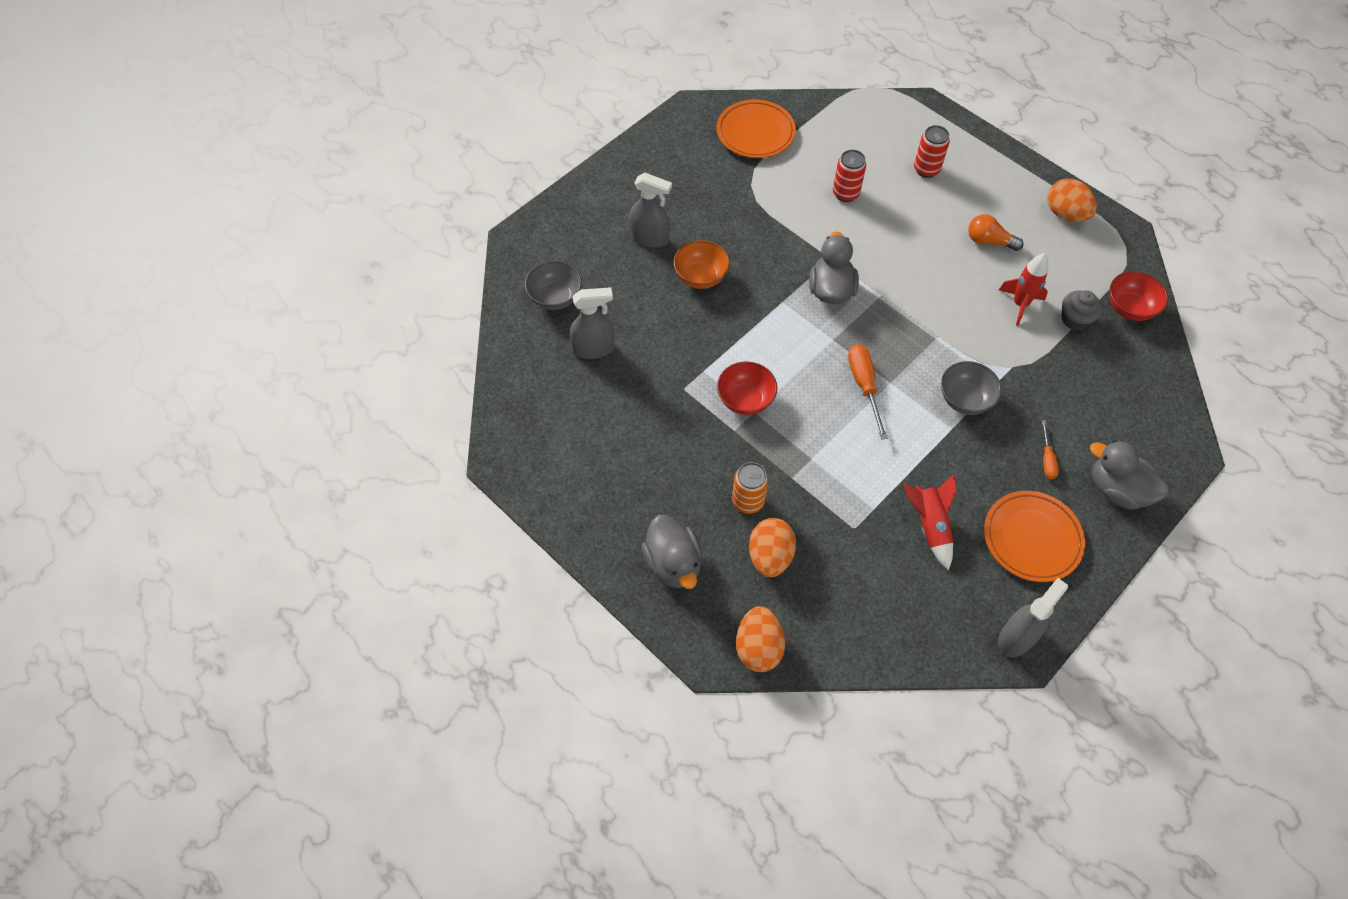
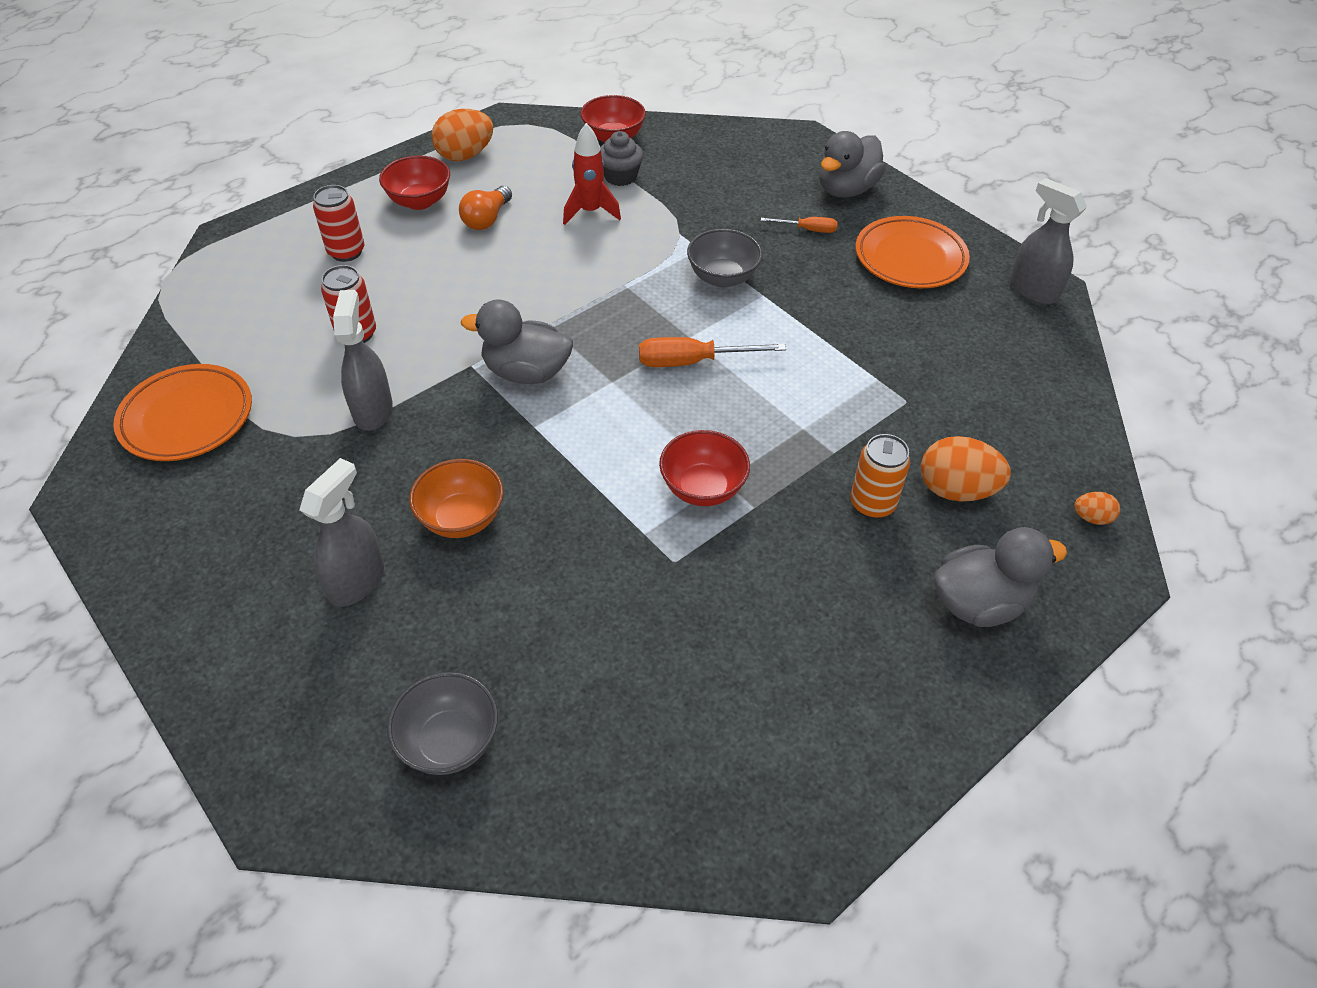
camera: 85 degrees left, 10 degrees down
grey spray bottle [570,287,615,359] -> grey spray bottle moved to [333,290,393,431]
orange egg [736,606,785,672] -> orange egg [1074,492,1120,525], size x0.50
red rocket [904,474,957,570] -> none
none -> red bowl [379,155,450,210]

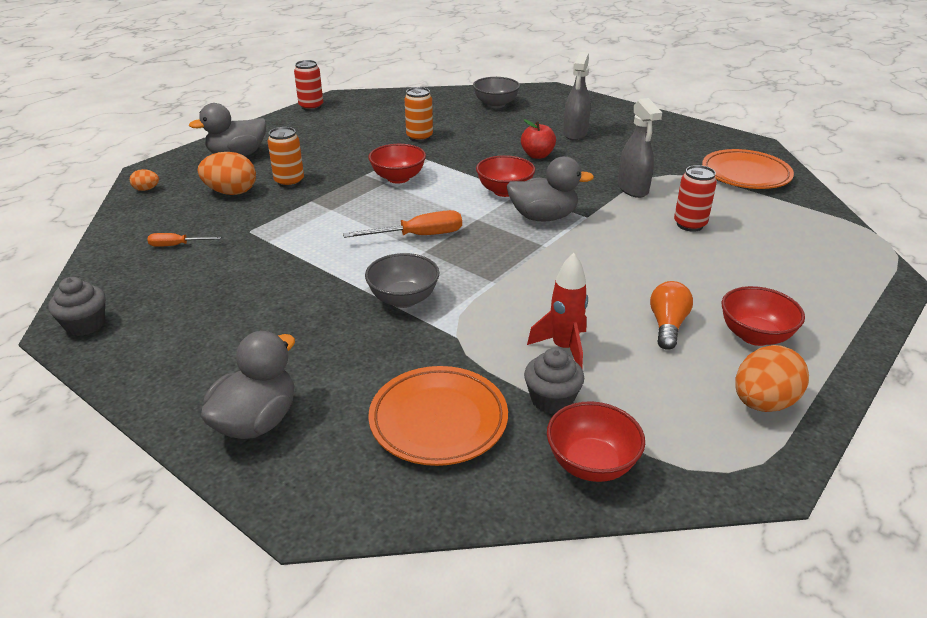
camera: 170 degrees right, 15 degrees down
red can [313,185,364,262] -> red can moved to [294,60,323,111]
orange bowl [409,459,504,538] -> red apple [521,119,556,159]
orange screwdriver [761,217,838,233] -> orange screwdriver moved to [147,233,221,247]
orange plate [856,216,970,288] -> orange plate moved to [369,366,508,466]
grey spray bottle [1010,178,1087,304] -> grey cupcake [48,277,106,336]
none -> orange can [405,87,433,142]
none -> red bowl [476,155,535,197]

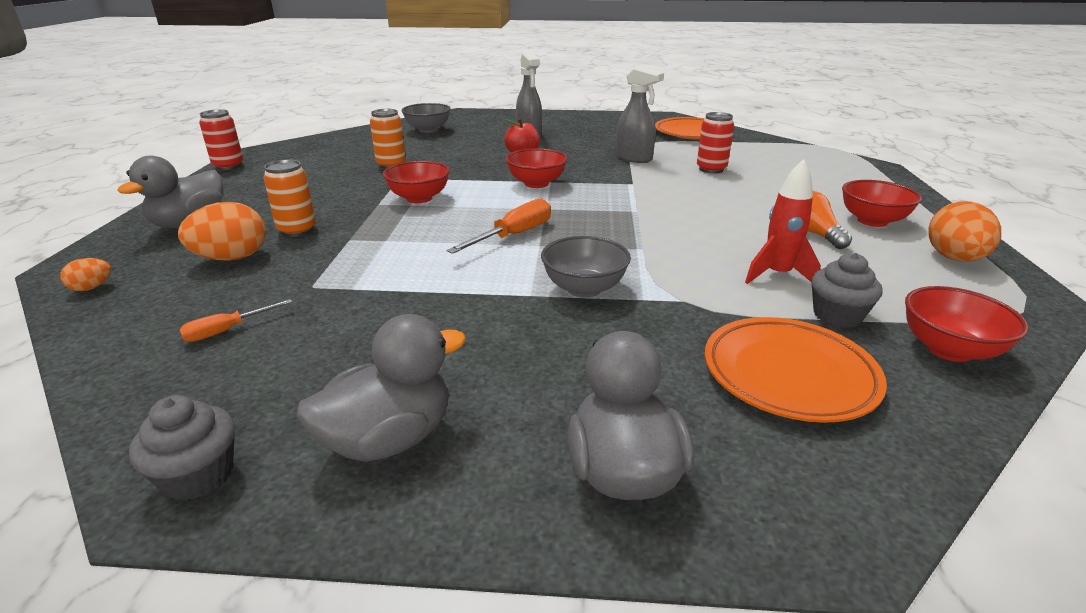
camera: 35 degrees left, 5 degrees down
grey duck [506,156,594,221] -> grey duck moved to [297,314,466,462]

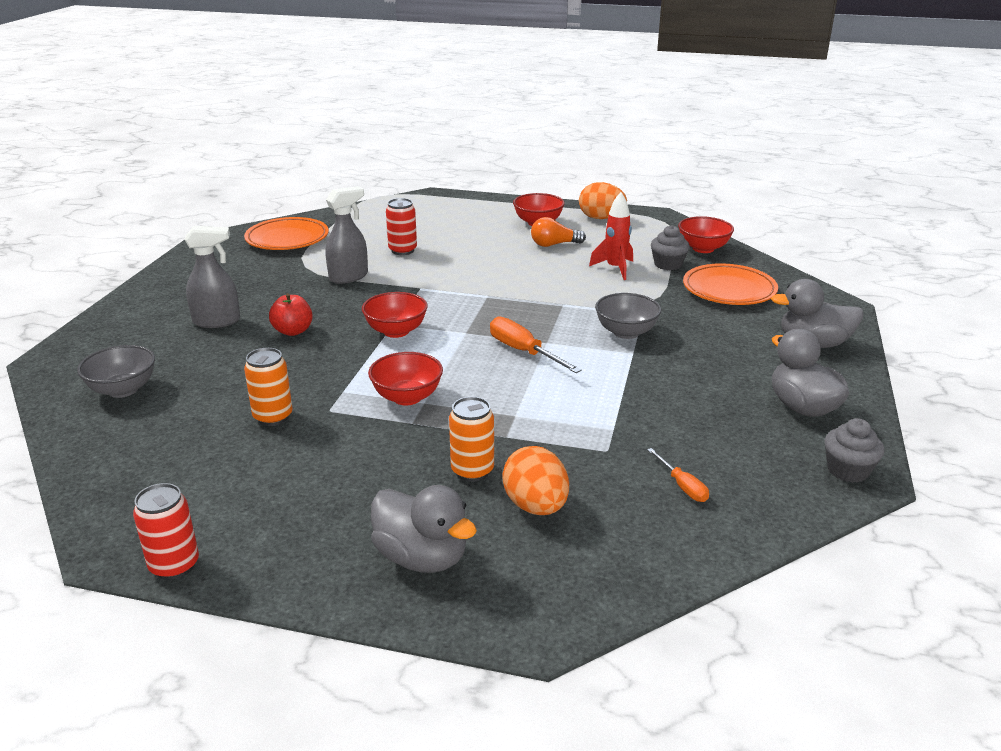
camera: 80 degrees left, 0 degrees up
orange egg [60,258,111,291] -> none

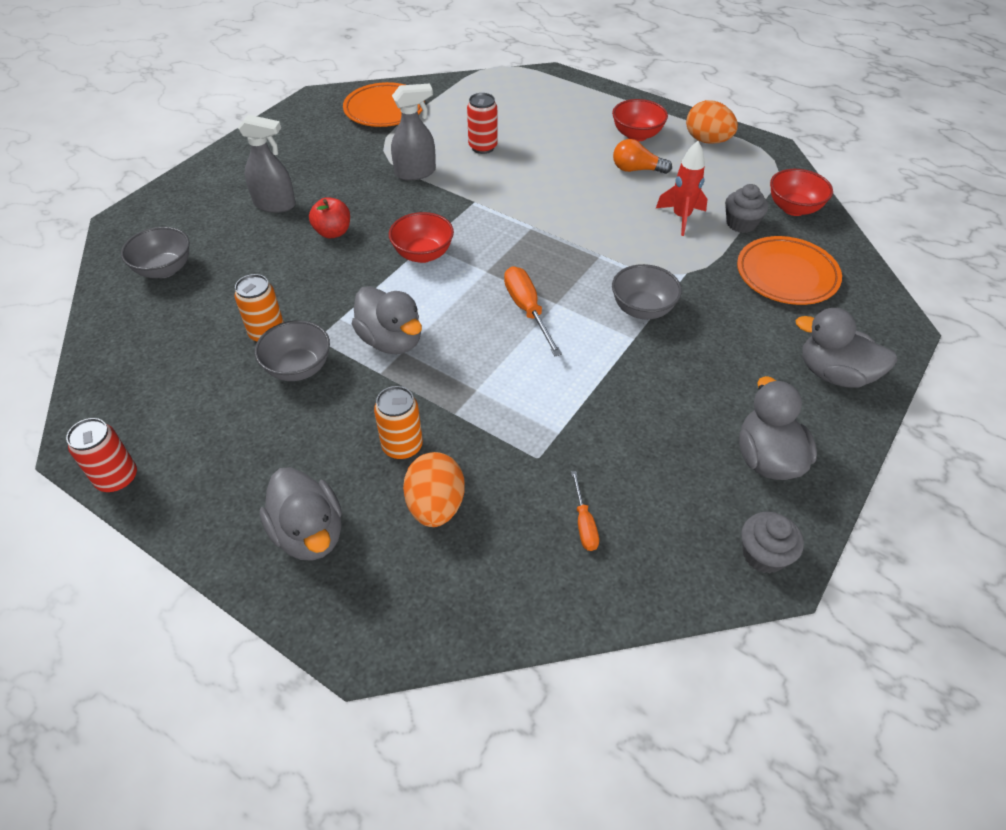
camera: 20 degrees right, 20 degrees up
red bowl [368,352,443,405] -> grey duck [352,286,422,354]
none -> grey bowl [255,321,330,381]

